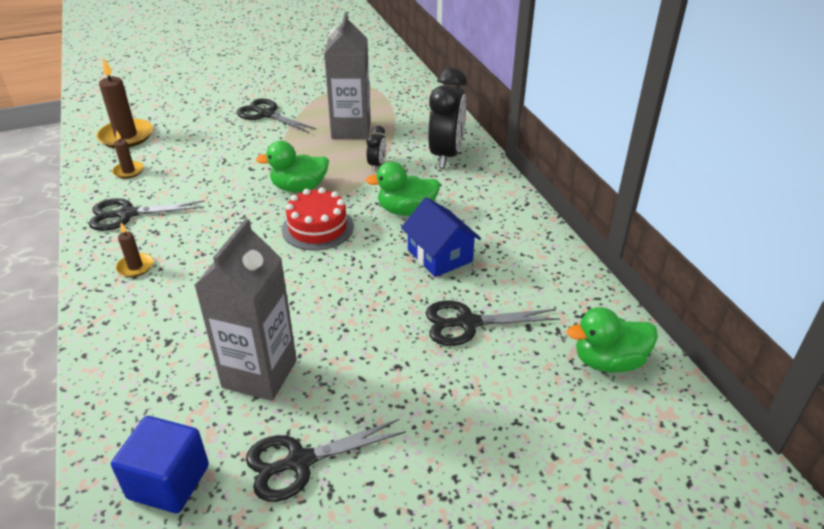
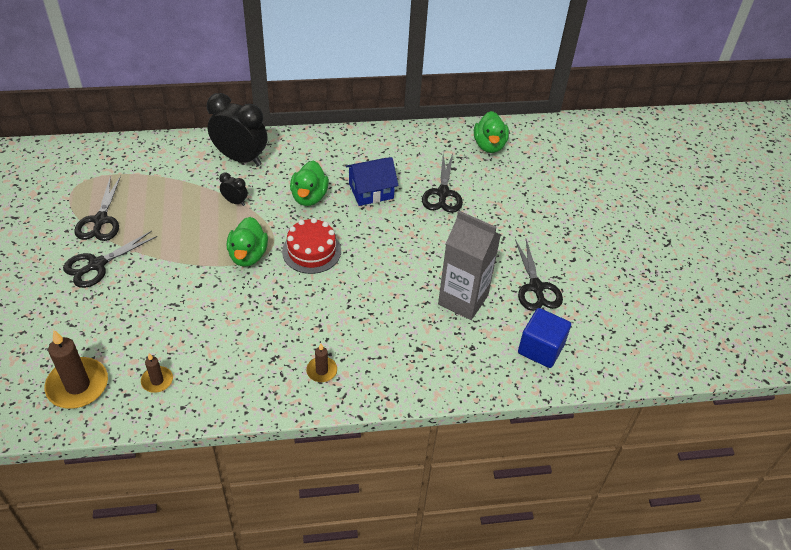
camera: 80 degrees left, 10 degrees up
black scissors [89,198,205,231] -> black scissors moved to [74,176,121,241]
grey carton [324,12,371,139] -> none

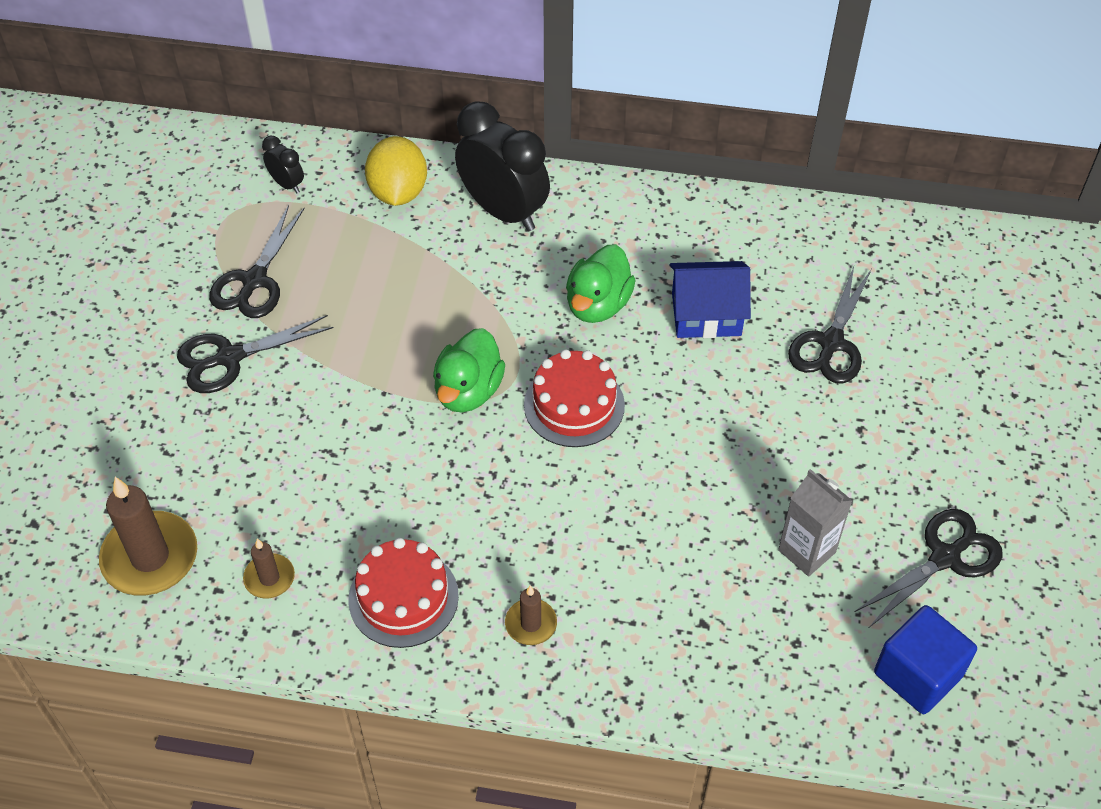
camera: 20 degrees right, 5 degrees up
black clock [219,172,248,206] -> black clock moved to [262,136,304,193]
grey carton [438,211,501,320] -> grey carton [778,469,853,576], size x0.62
green duck [474,111,509,153] -> none
black scissors [515,239,563,311] -> black scissors turned 135 degrees counterclockwise [854,509,1003,627]
none -> red cake [348,538,459,648]
none -> yellow lemon [365,136,427,206]

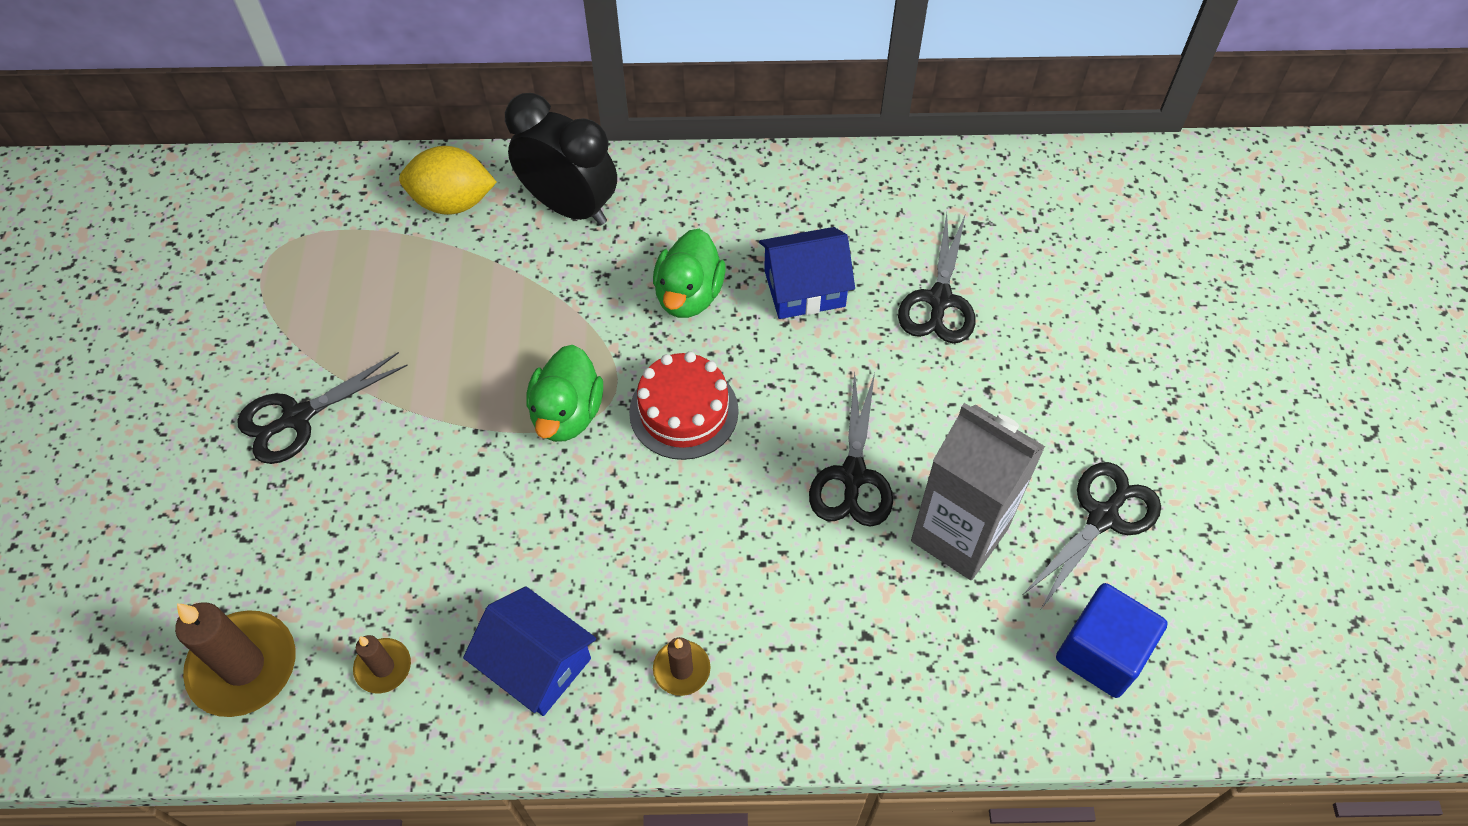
camera: 10 degrees left, 5 degrees up
black scissors [209,205,305,318] -> black scissors moved to [809,371,893,527]
black clock [262,136,304,193] -> none
red cake [348,538,459,648] -> blue house [463,586,596,716]
yellow lemon [365,136,427,206] -> yellow lemon turned 75 degrees counterclockwise [399,146,497,215]
grey carton [778,469,853,576] -> grey carton [911,403,1045,580], size x1.61

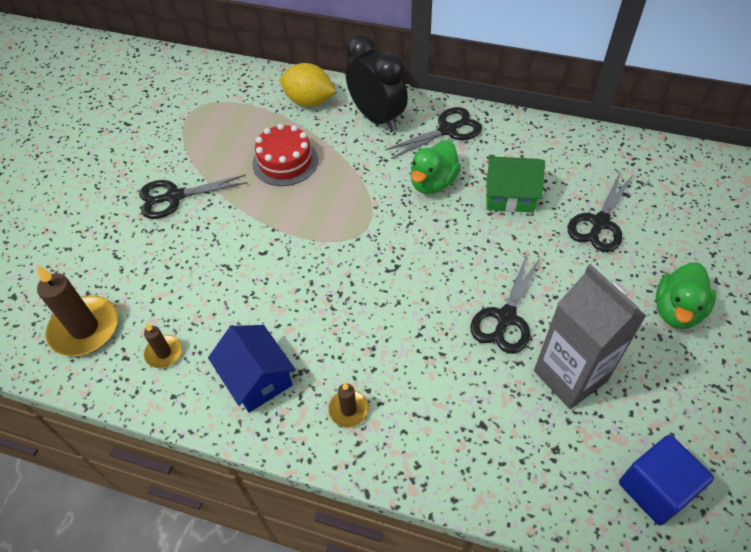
camera: 20 degrees right, 5 degrees down
green duck [527,345,603,442] -> green duck moved to [656,263,716,329]
red cake [629,352,739,460] -> red cake moved to [252,124,318,186]
blue house [759,227,855,319] -> green house [486,156,545,212]
black scissors [1024,462,1161,609] -> black scissors moved to [385,107,482,159]

